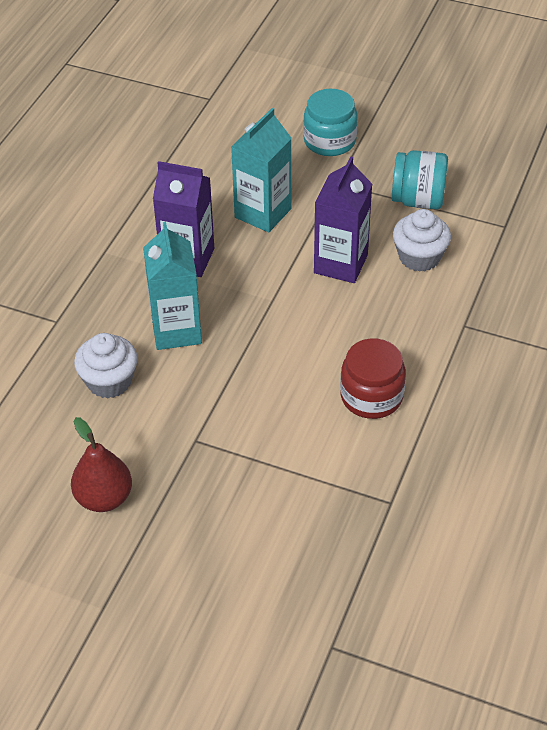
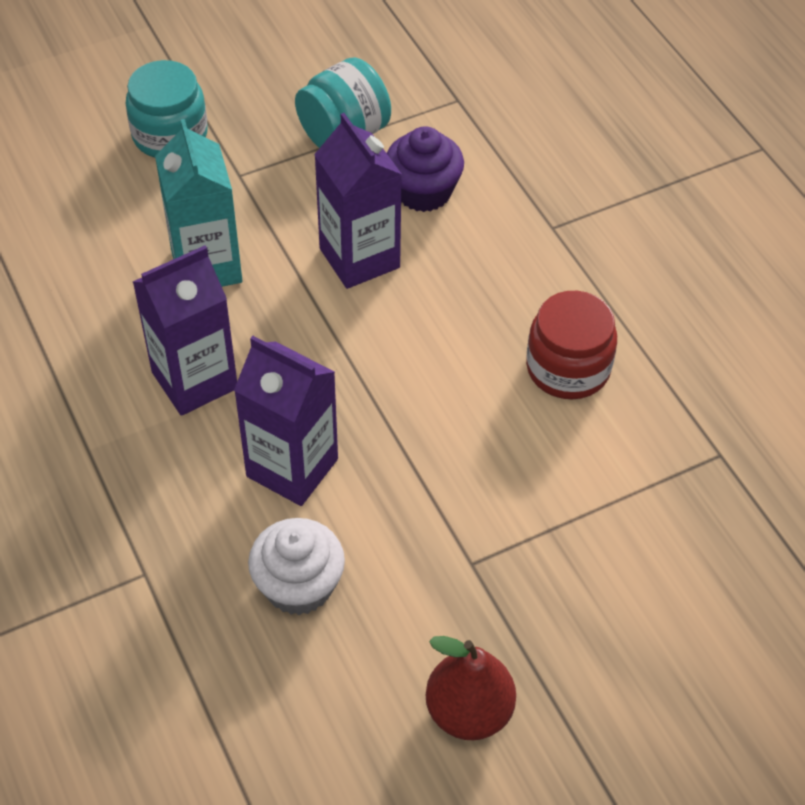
camera: 50 degrees left, 5 degrees up
turquoise carton [143,222,202,350] -> purple carton [234,336,338,506]
white cupcake [393,209,451,272] -> purple cupcake [387,126,464,212]

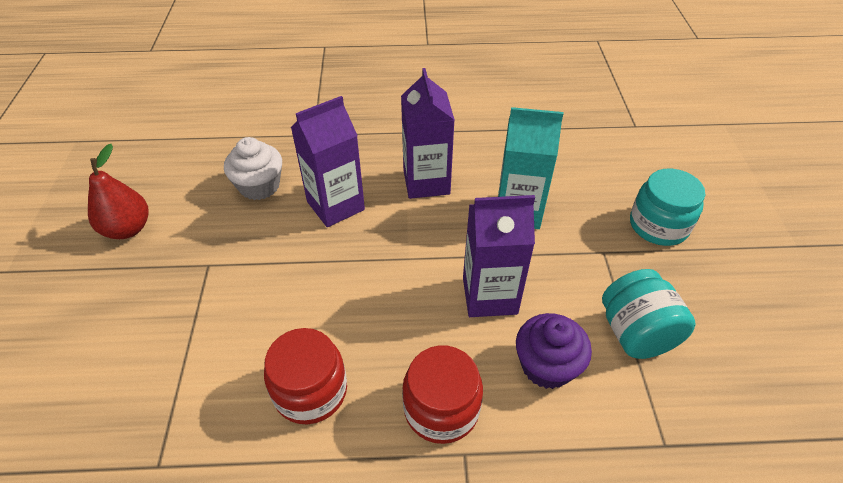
camera: 115 degrees right, 5 degrees down
none -> red jar [402,346,483,444]

